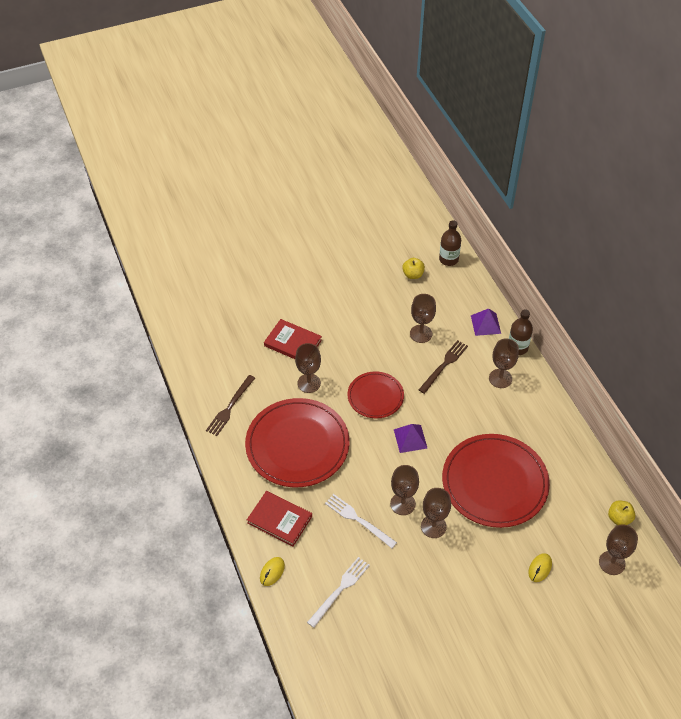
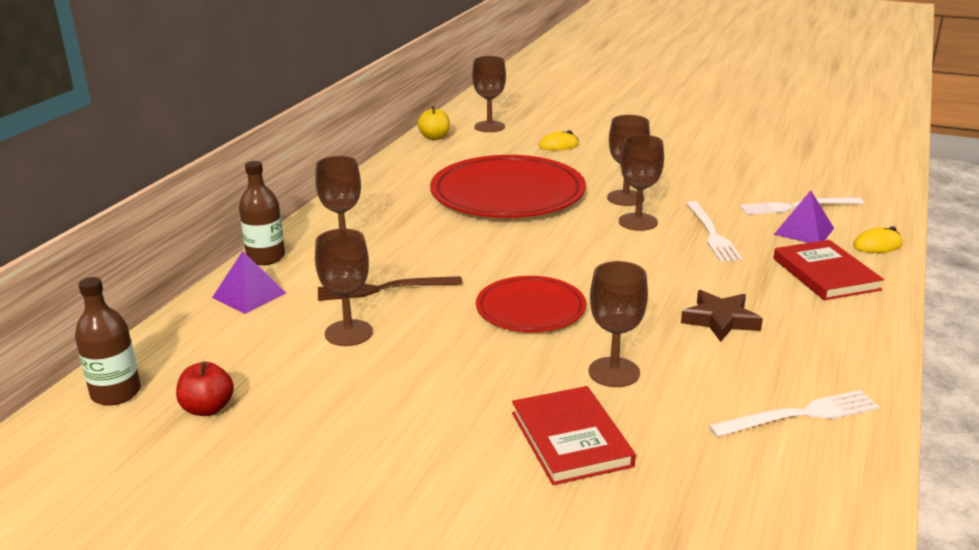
camera: 135 degrees left, 25 degrees down
brown fork [206,375,255,436] -> white fork [708,390,879,437]
red plate [245,398,350,487] -> brown star [681,290,763,342]
purple pyramid [394,424,427,453] -> purple pyramid moved to [774,190,834,243]
yellow apple [402,258,425,279] -> red apple [176,361,234,416]

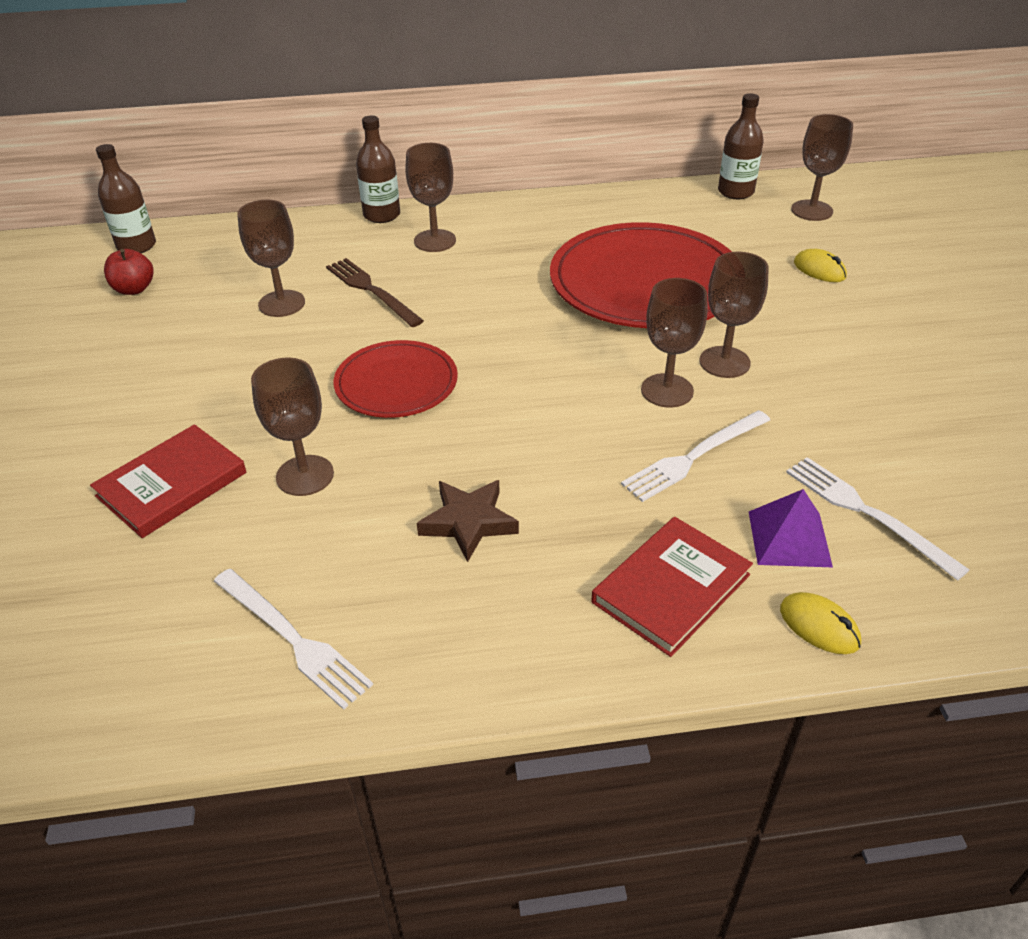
camera: 60 degrees right, 15 degrees up
purple pyramid [212,251,286,314] -> none
yellow apple [418,106,450,140] -> brown bottle [718,93,764,199]

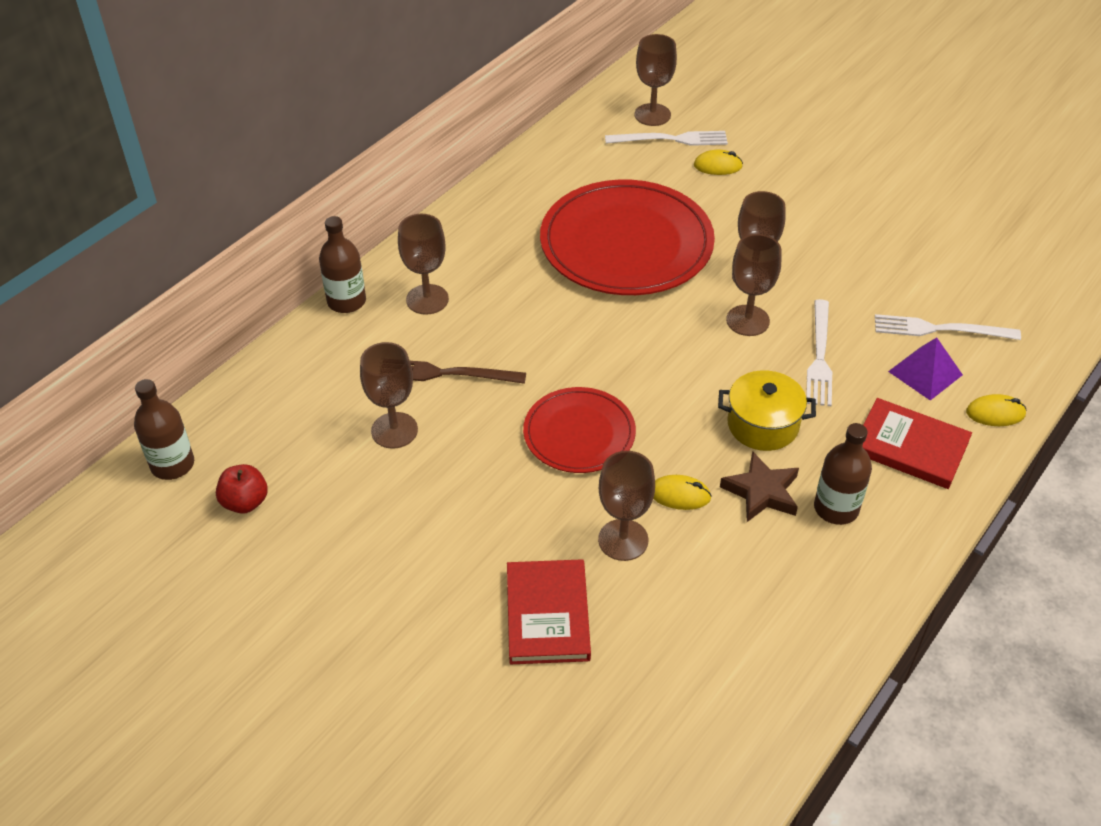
camera: 45 degrees left, 5 degrees up
white fork [214,569,373,710] -> white fork moved to [605,131,728,146]
red book [591,517,753,657] -> red book turned 60 degrees counterclockwise [863,398,972,489]
brown bottle [718,93,764,199] -> brown bottle moved to [814,423,872,525]
none -> yellow mouse [653,475,712,510]
none -> yellow pot [718,370,816,451]

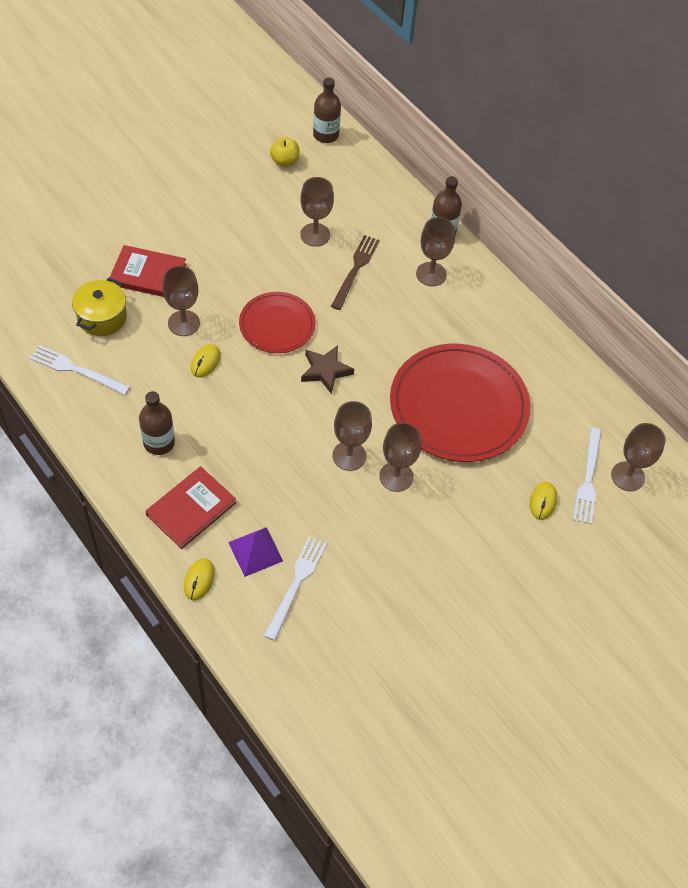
camera: 100 degrees right, 10 degrees up
red apple [216,464,268,514] -> yellow apple [270,137,300,167]
yellow pot [718,370,816,451] -> yellow pot moved to [72,278,127,336]
brown star [720,451,799,522] -> brown star moved to [301,345,354,394]
white fork [806,299,832,406] -> white fork moved to [30,345,130,395]

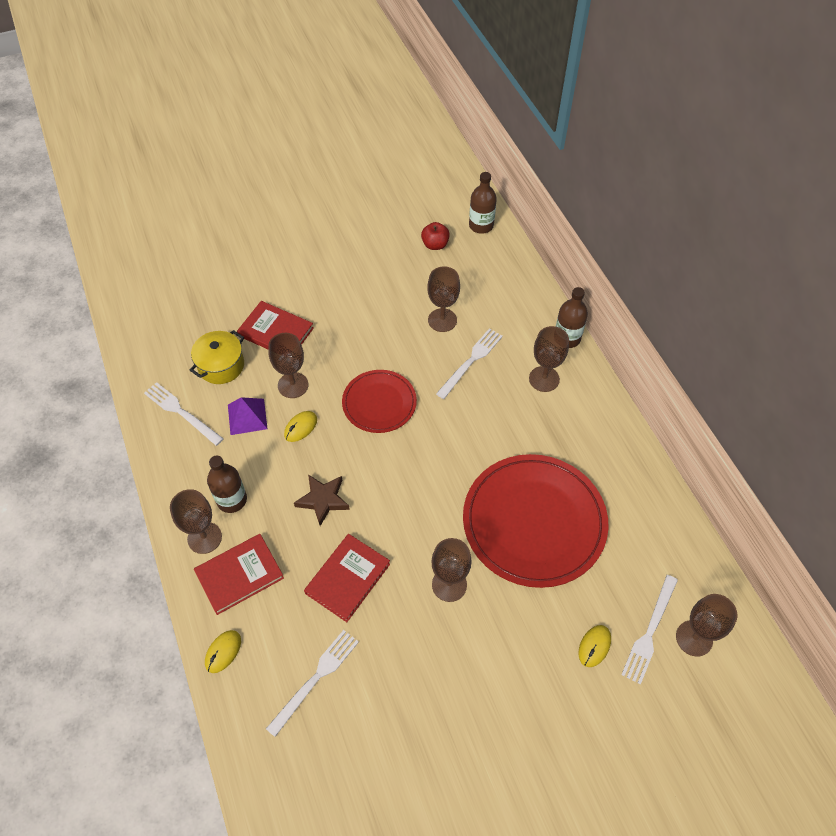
camera: 20 degrees right, 0 degrees up
purple pyramid [228,527,283,577] -> purple pyramid moved to [228,397,268,435]
yellow apple [270,137,300,167] -> red apple [421,222,450,250]
brown star [301,345,354,394] -> brown star moved to [294,475,350,526]
brown fork [331,235,380,310] -> white fork [436,328,503,399]
brown goblet [332,401,372,471] -> brown goblet moved to [170,489,222,554]
none -> red book [304,534,390,622]

